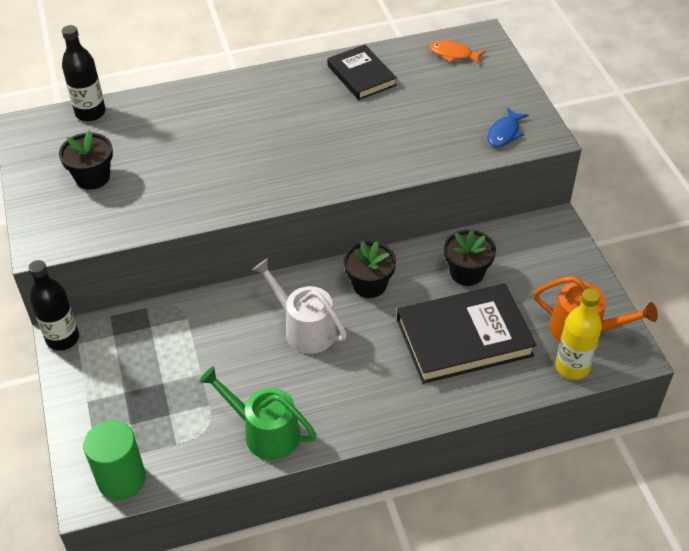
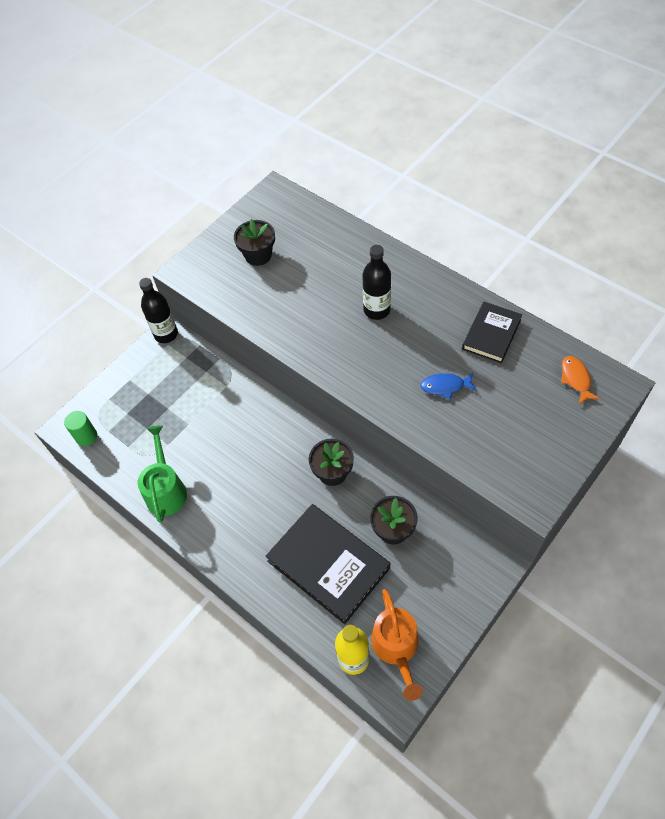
camera: 60 degrees right, 10 degrees up
black bottle [62,25,106,121] -> black bottle moved to [363,245,391,320]
green cylinder [83,420,146,500] -> green cylinder [64,411,97,446], size x0.65
white watering can [252,258,347,354] -> none
blue fish [487,107,529,147] -> blue fish moved to [420,373,477,399]

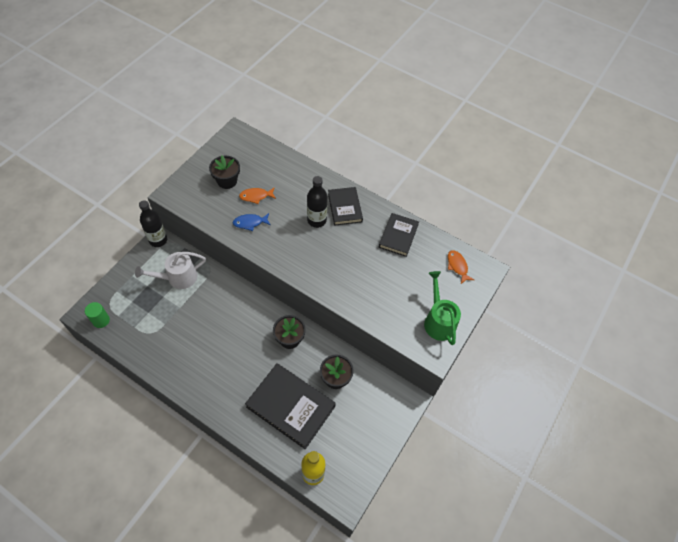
camera: 15 degrees left, 0 degrees up
green watering can [138,425,187,523] -> green watering can moved to [424,271,461,345]
orange watering can [371,589,423,701] -> none
blue fish [420,373,477,399] -> blue fish moved to [233,213,270,231]
none -> white watering can [135,252,206,289]
none -> orange fish [239,187,276,204]
none -> black book [328,187,363,226]

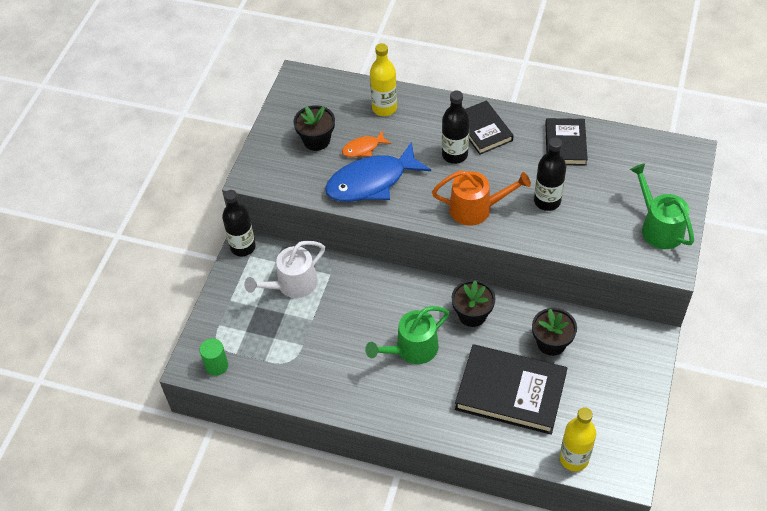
camera: 10 degrees left, 5 degrees down
blue fish [233,213,270,231] -> blue fish [325,142,431,202], size x2.10
orange fish [448,250,474,284] -> none
none -> green watering can [365,306,449,364]
none -> yellow bottle [370,43,397,116]
none -> orange watering can [432,171,531,226]
none -> black bottle [534,137,566,211]

